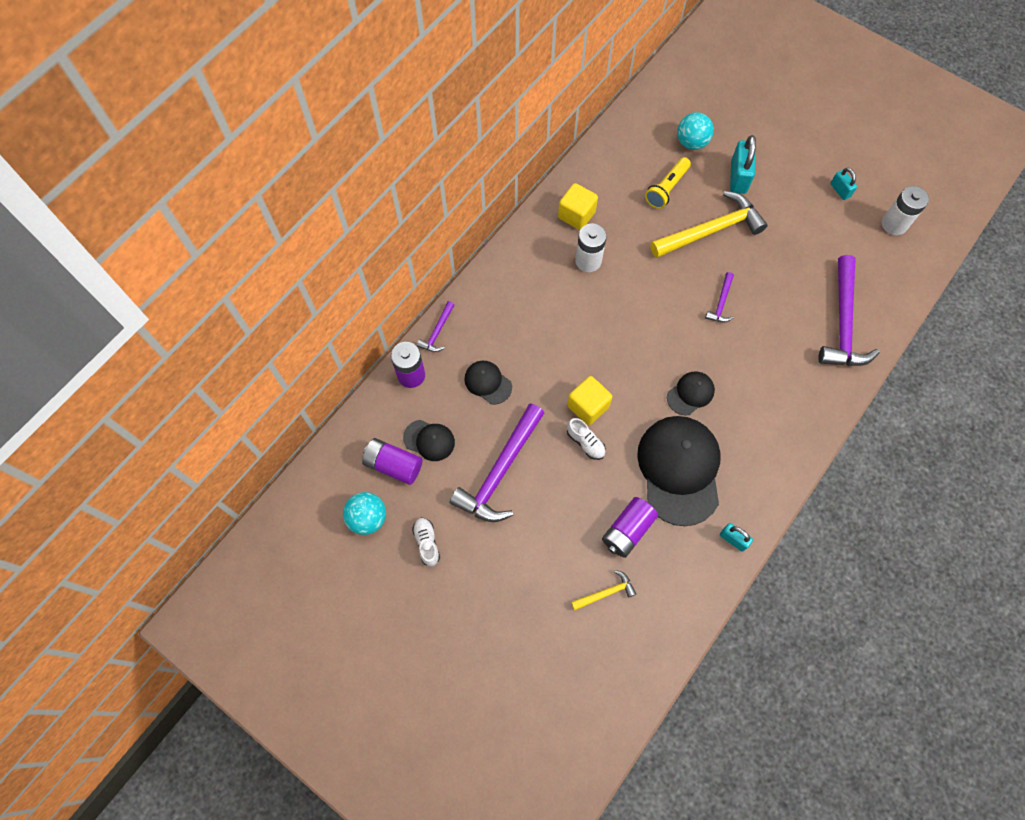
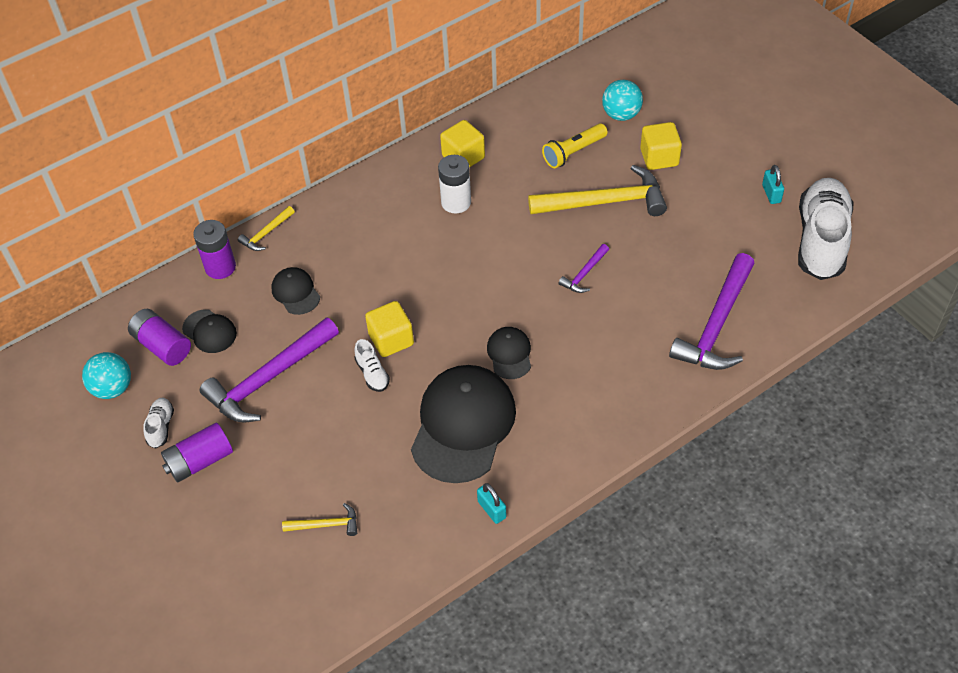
camera: 20 degrees right, 15 degrees down
purple hammer [417,301,454,352] -> yellow hammer [238,206,295,251]
purple battery [602,497,658,558] -> purple battery moved to [161,422,233,483]
black cap [667,372,715,415] -> black cap turned 75 degrees counterclockwise [487,327,531,379]
turquoise padlock [730,135,756,194] -> yellow cube [640,122,682,170]
white battery [882,186,929,235] -> white shoe [798,178,854,280]

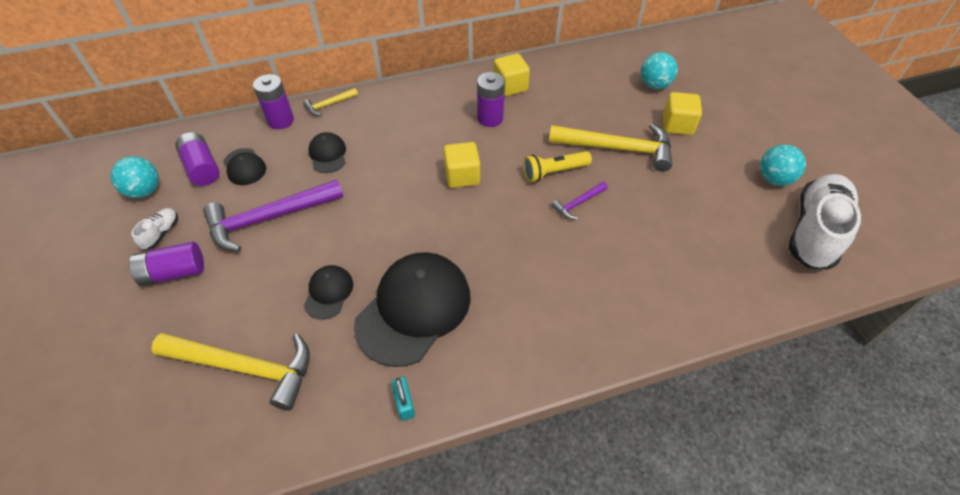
camera: 15 degrees right, 0 degrees up
yellow hammer [282,503,357,536] -> yellow hammer [151,333,310,410], size x2.13
white shoe [354,339,390,392] -> none
yellow cube [365,301,414,357] -> yellow cube moved to [444,142,480,188]
white battery [438,155,471,213] -> purple battery [477,72,505,127]
black cap [487,327,531,379] -> black cap moved to [304,265,353,320]
yellow flashlight [542,123,608,168] -> yellow flashlight moved to [523,151,592,182]
purple hammer [669,253,755,370] -> none
turquoise padlock [762,165,784,204] -> turquoise ball [760,144,806,186]

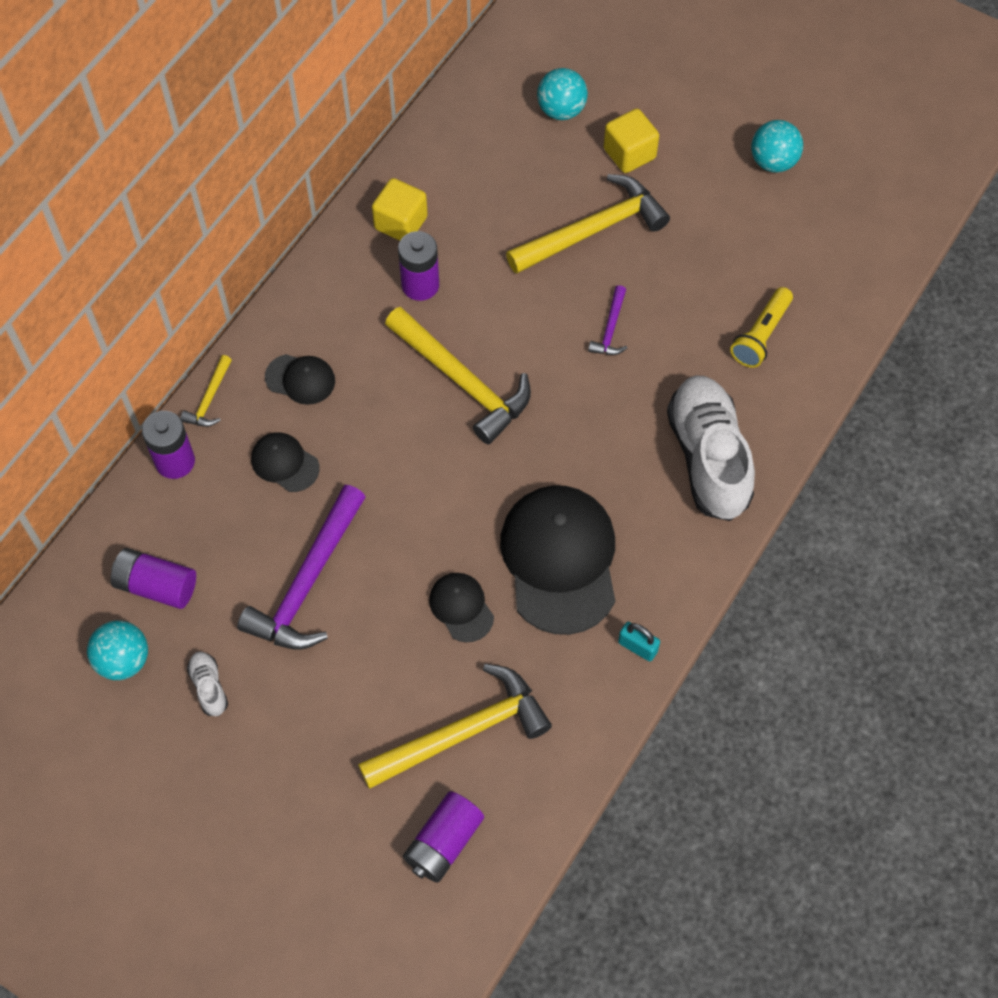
camera: 40 degrees left, 10 degrees up
purple battery [129,242,204,286] -> purple battery moved to [403,791,484,883]
black cap [223,148,266,185] -> black cap moved to [265,354,335,405]
yellow cube [444,142,480,188] -> yellow hammer [385,307,531,444]
yellow flashlight [523,151,592,182] -> yellow flashlight moved to [730,287,793,368]
white shoe [788,174,861,270] -> white shoe moved to [667,375,755,521]

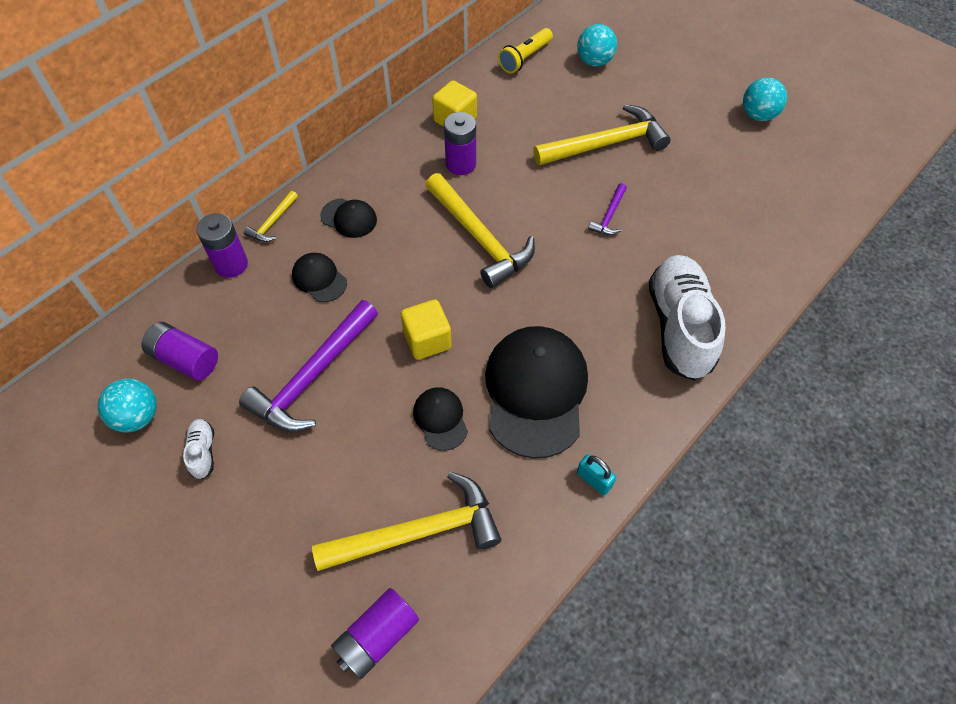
camera: 10 degrees right, 5 degrees down
yellow cube [604,109,659,173] -> yellow cube moved to [401,300,452,360]
yellow flashlight [730,287,793,368] -> yellow flashlight moved to [498,28,553,74]

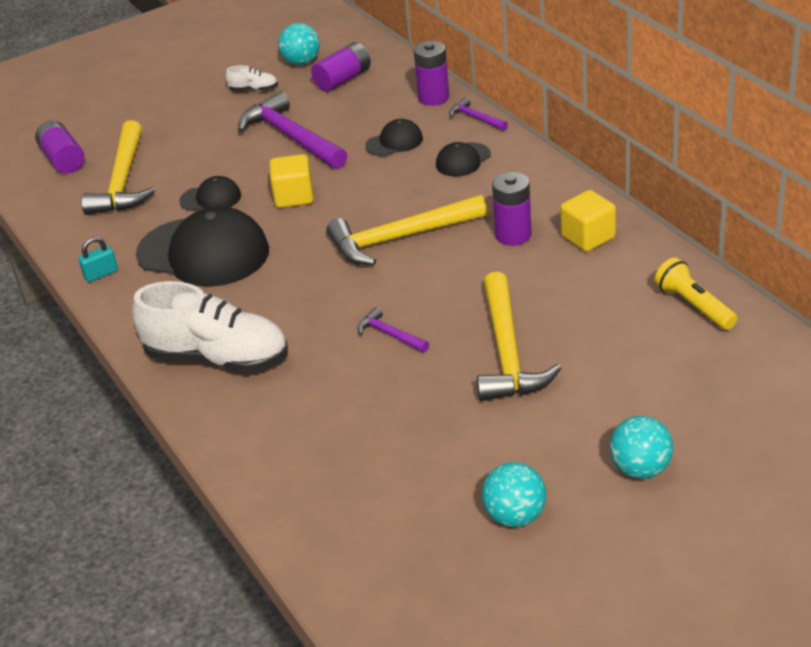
camera: 110 degrees right, 20 degrees down
yellow hammer [244,191,298,242] -> purple hammer [449,97,508,131]
turquoise ball [577,24,617,67] -> turquoise ball moved to [610,416,673,479]

